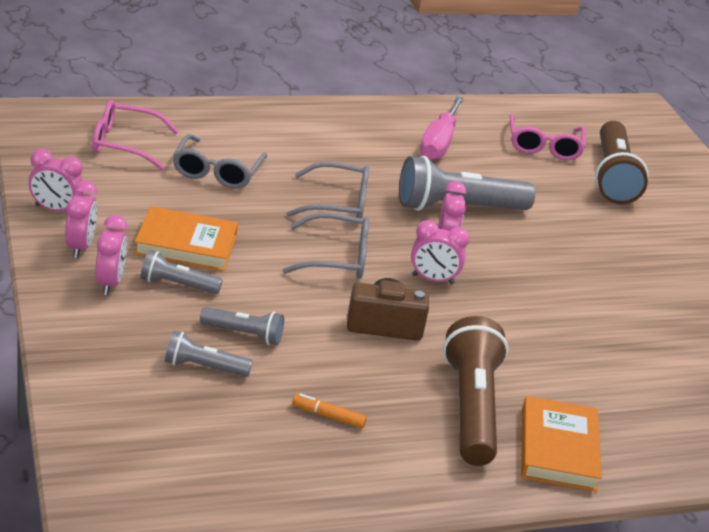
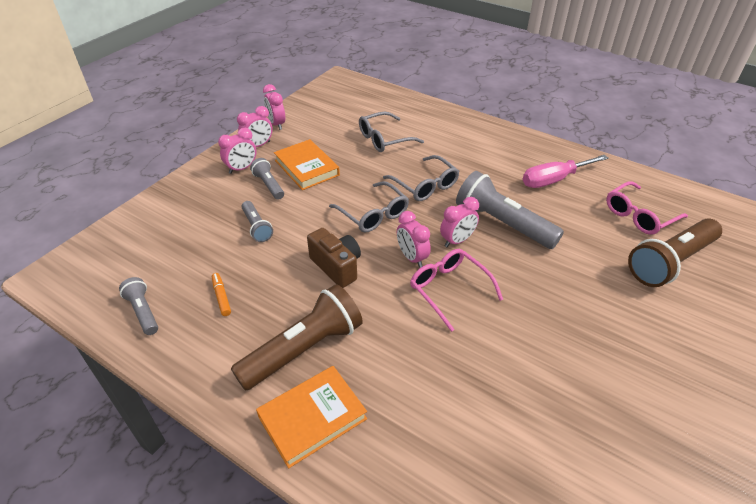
camera: 55 degrees right, 10 degrees up
pink glasses [92,100,179,170] -> pink glasses moved to [410,249,503,332]
grey flashlight [165,331,253,377] -> grey flashlight moved to [119,277,158,335]

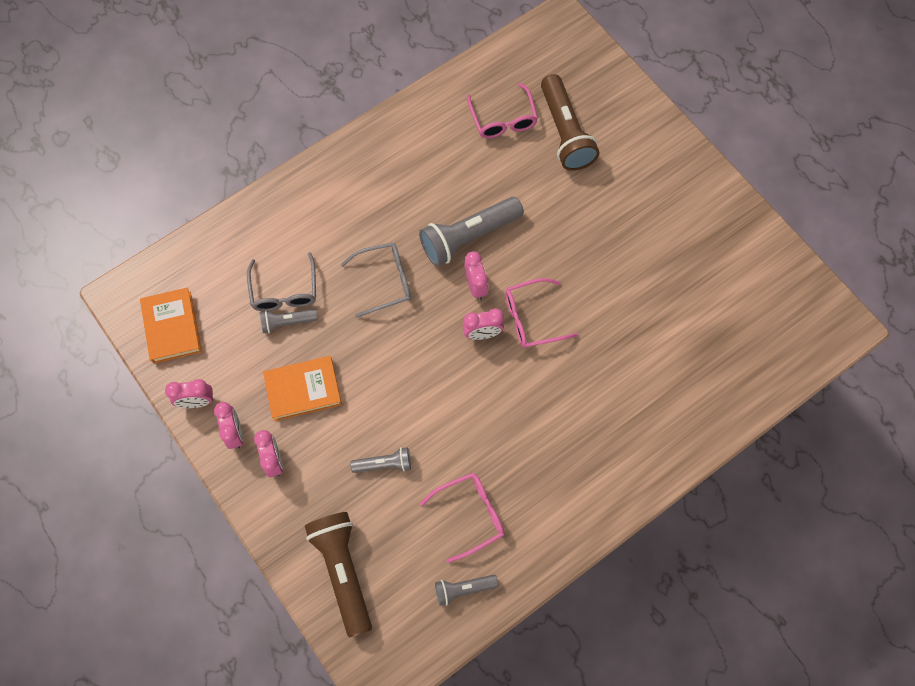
camera: 70 degrees left, 25 degrees up
orange marker [212,273,231,316] -> pink glasses [420,473,505,563]
brown flashlight [231,284,363,391] -> brown flashlight moved to [305,512,372,638]
grey flashlight [250,158,284,200] -> grey flashlight moved to [260,309,318,333]
orange book [256,366,367,468] -> orange book moved to [140,287,202,364]
brown camera [307,228,361,288] -> none
grey glasses [329,181,409,233] -> none
pink screwdriver [523,155,609,188] -> none

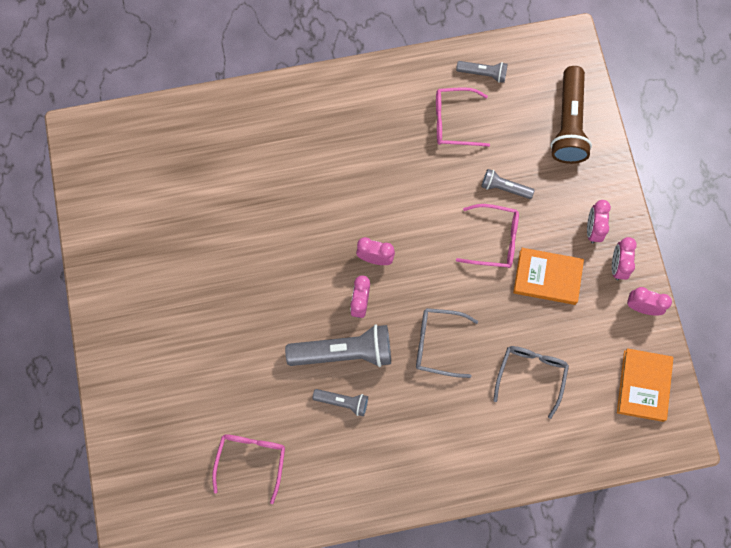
camera: 155 degrees left, 5 degrees up
grey flashlight [260,309,318,333] -> grey flashlight moved to [312,389,368,416]
pink glasses [505,278,578,348] -> pink glasses moved to [456,204,519,268]
brown flashlight [541,74,599,171] -> none

